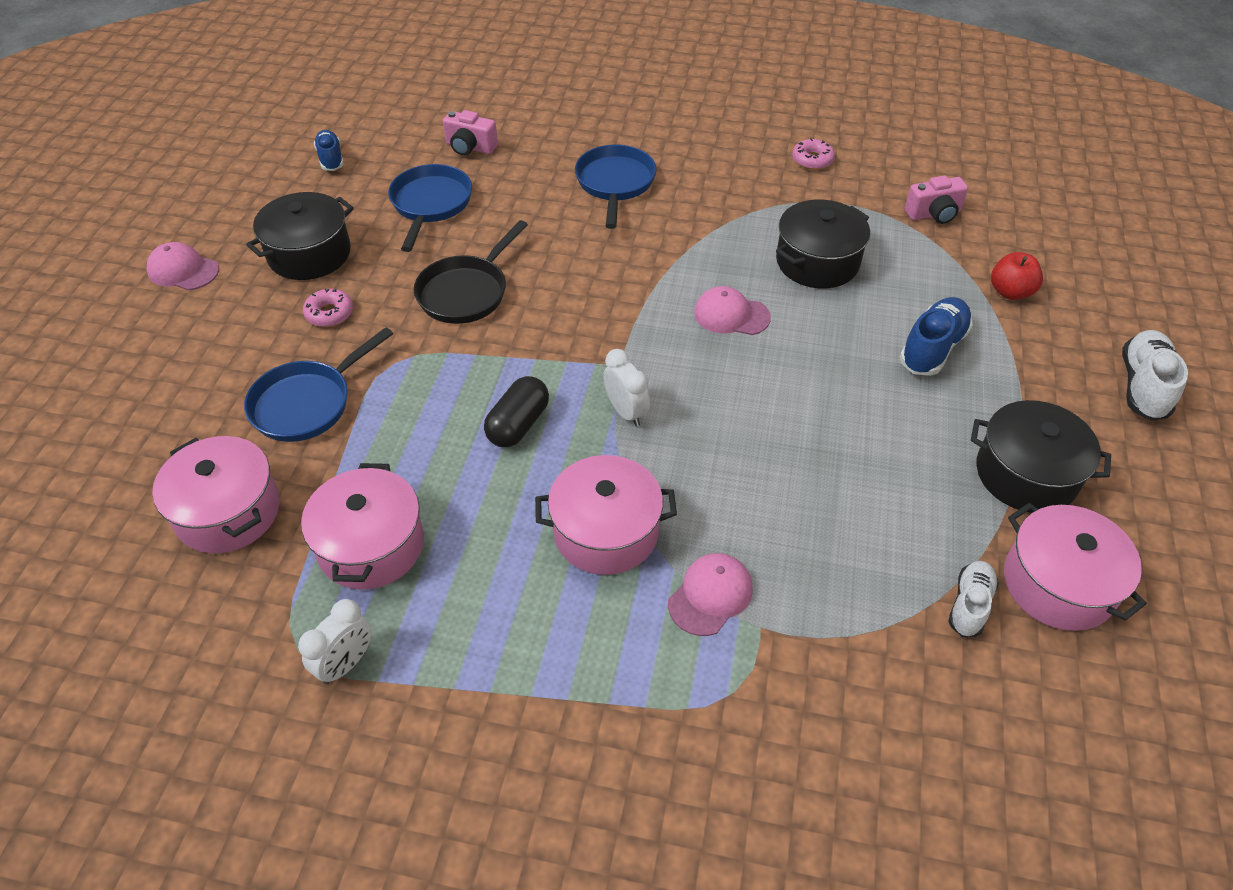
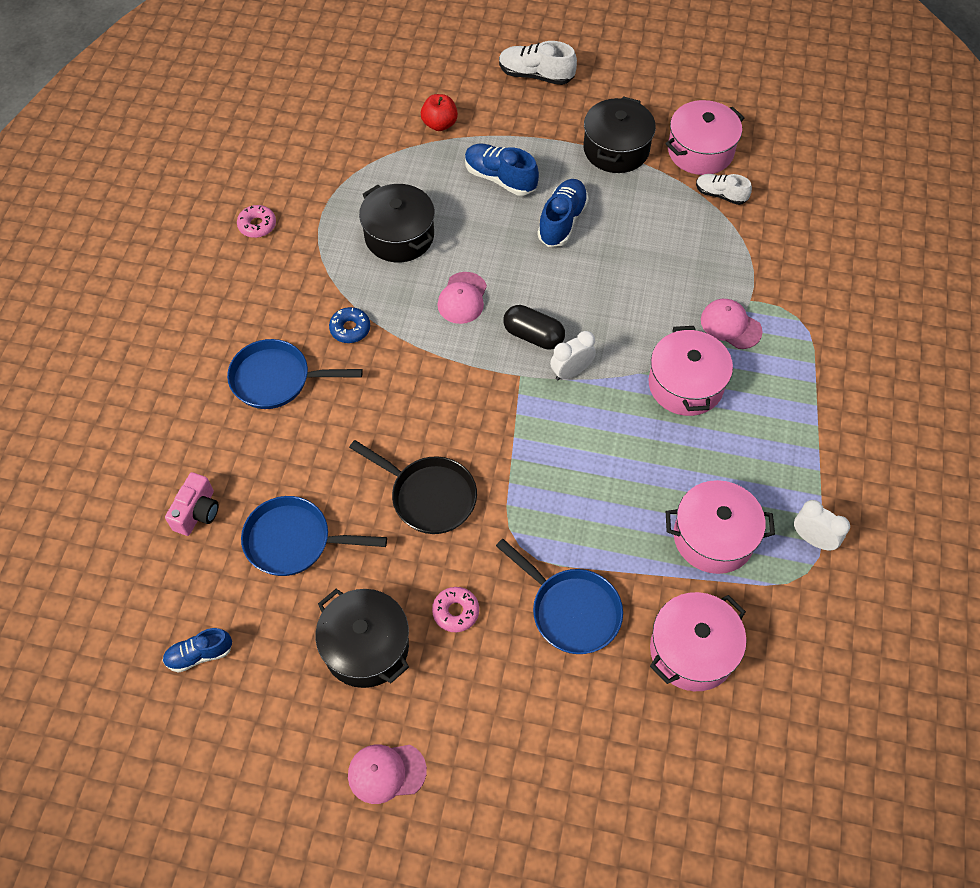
camera: 90 degrees left, 10 degrees up
pink cap [147,242,219,290] -> pink cap turned 60 degrees clockwise [348,745,427,804]
black capsule [484,376,549,447] -> black capsule moved to [503,305,565,350]
pink camera [905,175,968,224] -> none
none -> blue donut [329,307,370,343]
none -> blue shoe [537,179,589,247]

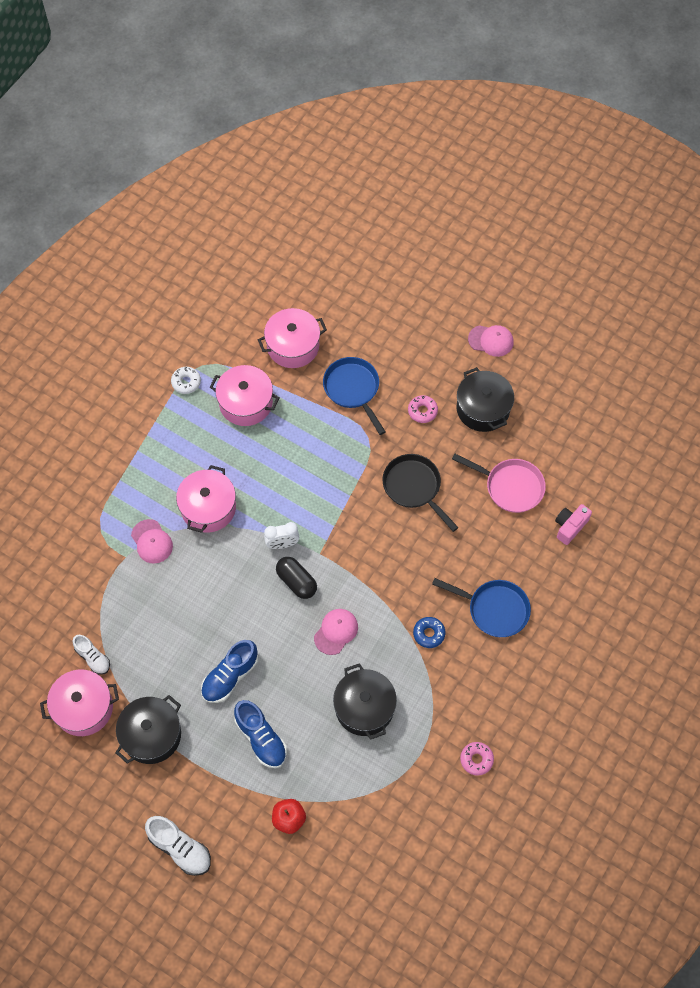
camera: 160 degrees left, 5 degrees up
blue shoe [162,628,232,673] -> none
blue pan [241,496,387,576] -> pink pan [452,454,546,513]
white clock [794,500,850,551] -> white donut [171,367,201,394]

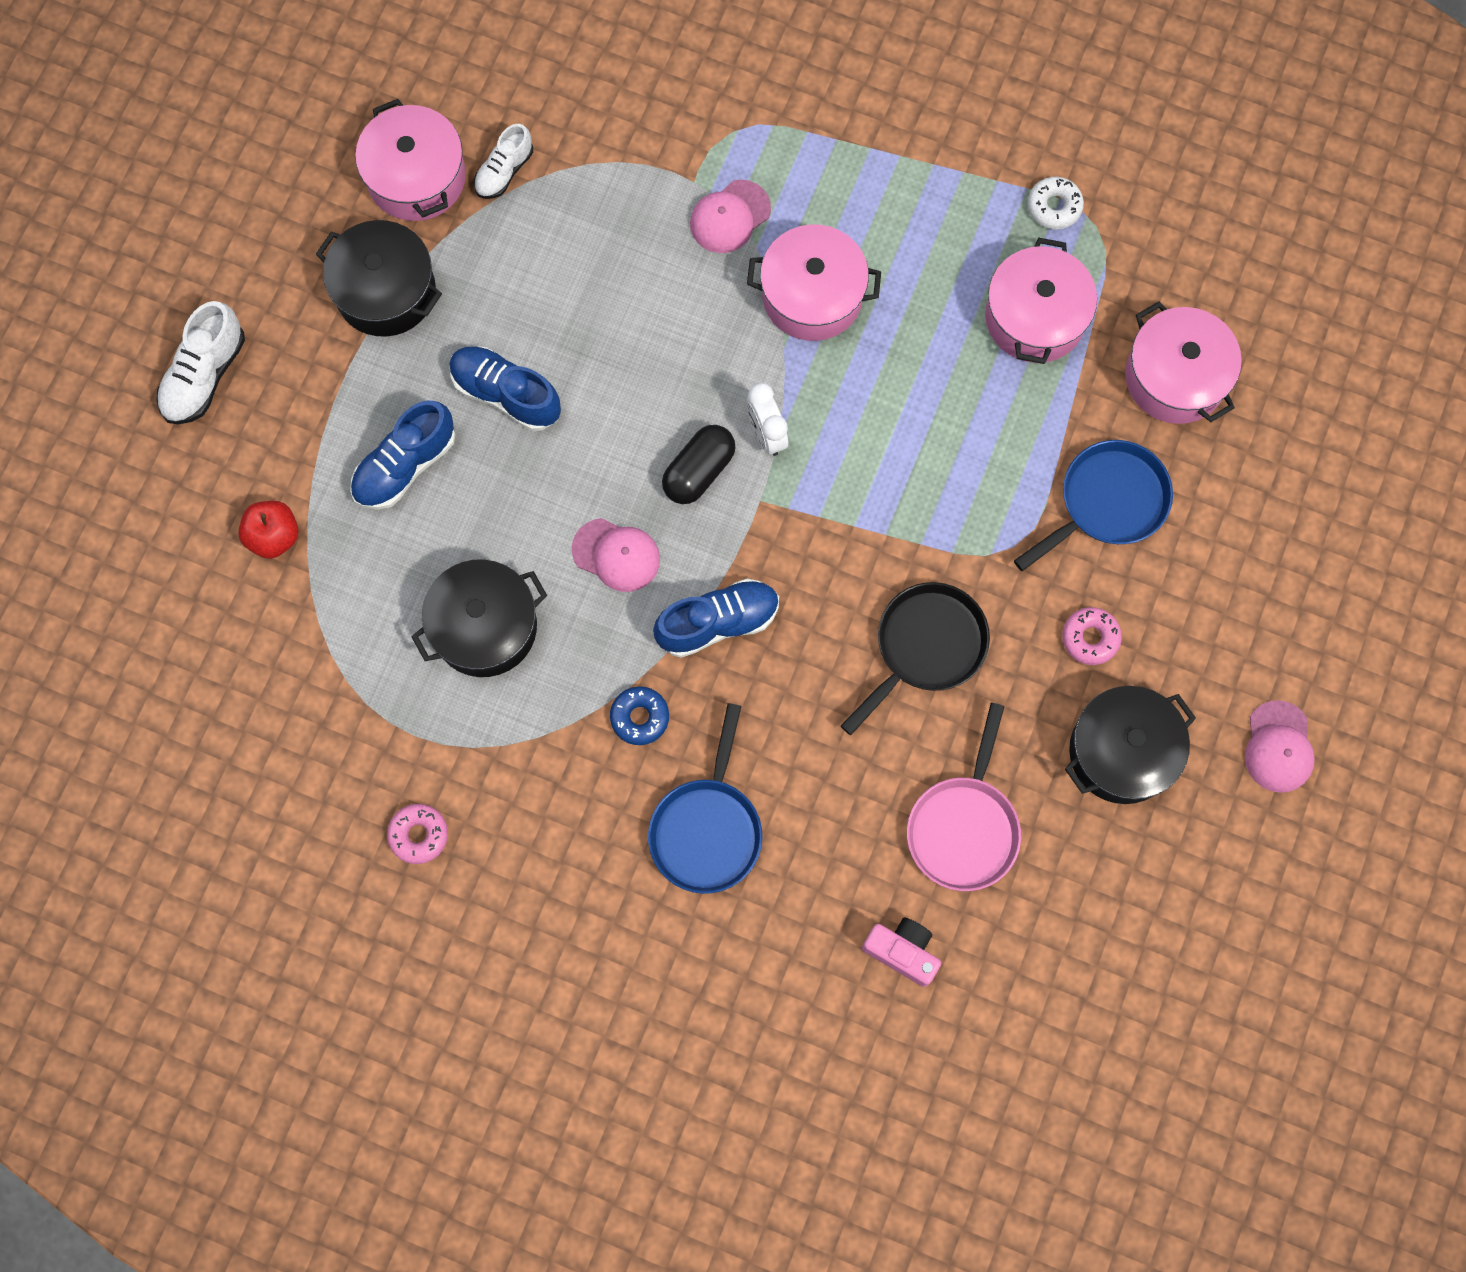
camera: 80 degrees right, 10 degrees up
none -> blue shoe [653,579,779,658]

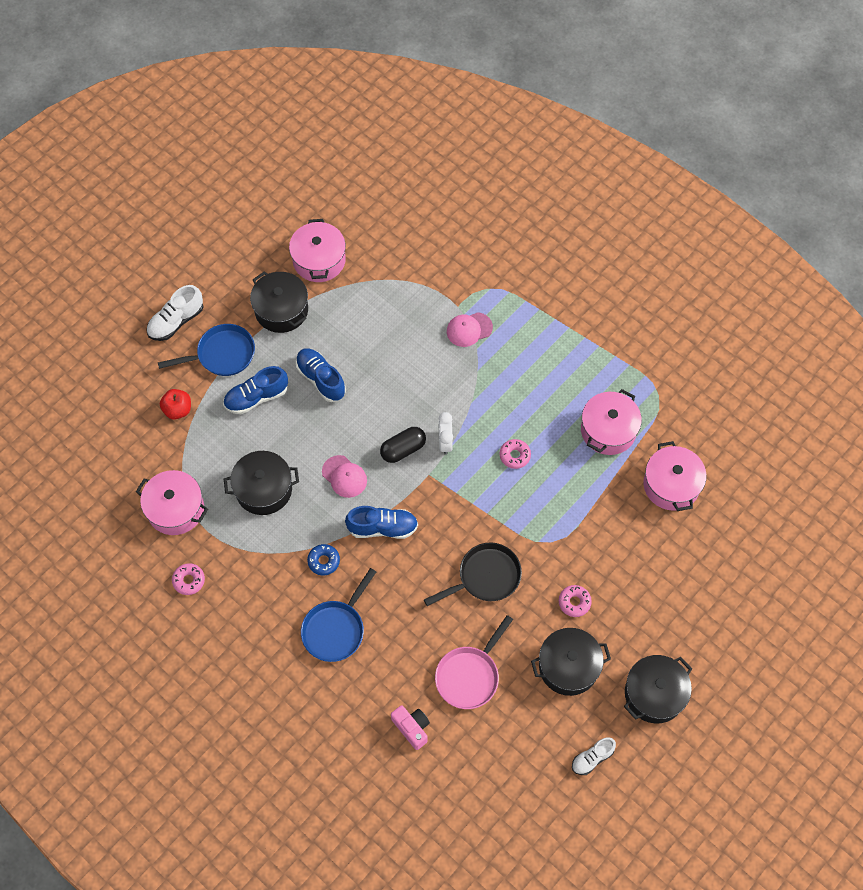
camera: 20 degrees right, 10 degrees down
white shoe [474,124,533,199] -> white shoe moved to [572,738,616,775]
pink pot [747,225,881,341] -> pink pot moved to [136,470,208,535]
blue pan [1014,440,1173,571] -> blue pan moved to [158,324,255,376]
white donut [1028,177,1084,230] -> none
pink cap [1245,700,1315,793] -> black pot [624,655,692,723]
none -> pink donut [500,439,531,469]

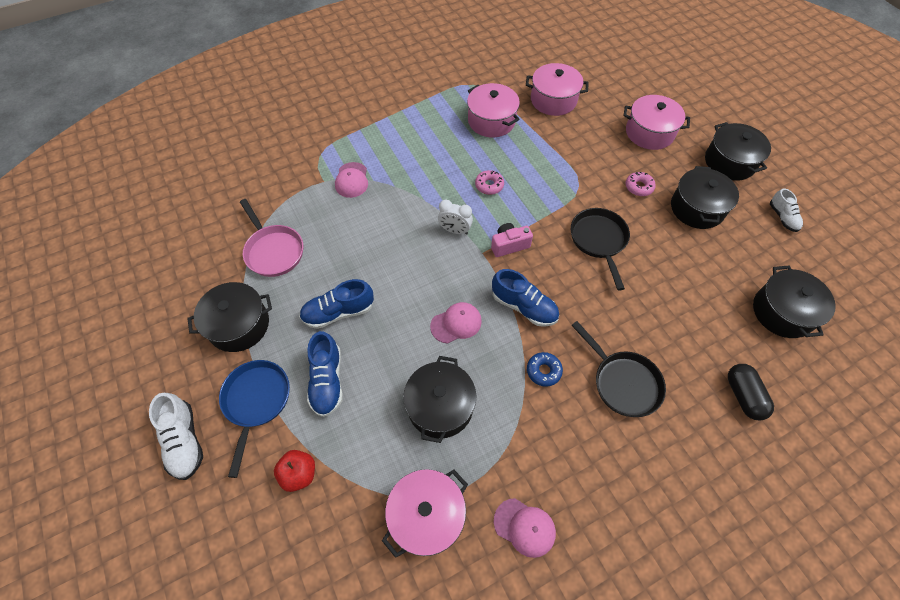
camera: 70 degrees left, 5 degrees down
pink donut [172,563,205,595] -> pink cap [494,498,556,558]
pink pot [289,219,346,282] -> pink pot moved to [623,95,690,150]
blue pan [301,568,376,662] -> black pan [571,321,666,417]
blue shoe [345,506,418,539] -> blue shoe turned 105 degrees clockwise [492,269,559,327]
black capsule [380,427,426,463] -> black capsule moved to [728,364,774,421]
pink camera [391,705,430,750] -> pink camera moved to [491,223,533,257]
pink pan [435,615,513,709] -> pink pan moved to [240,199,303,277]
none -> black pot [753,265,836,338]

